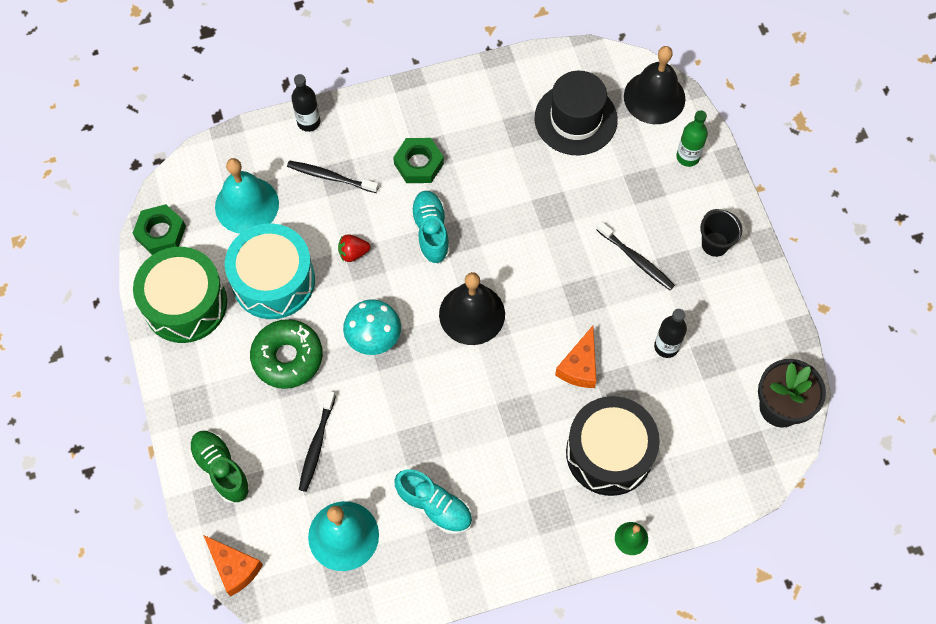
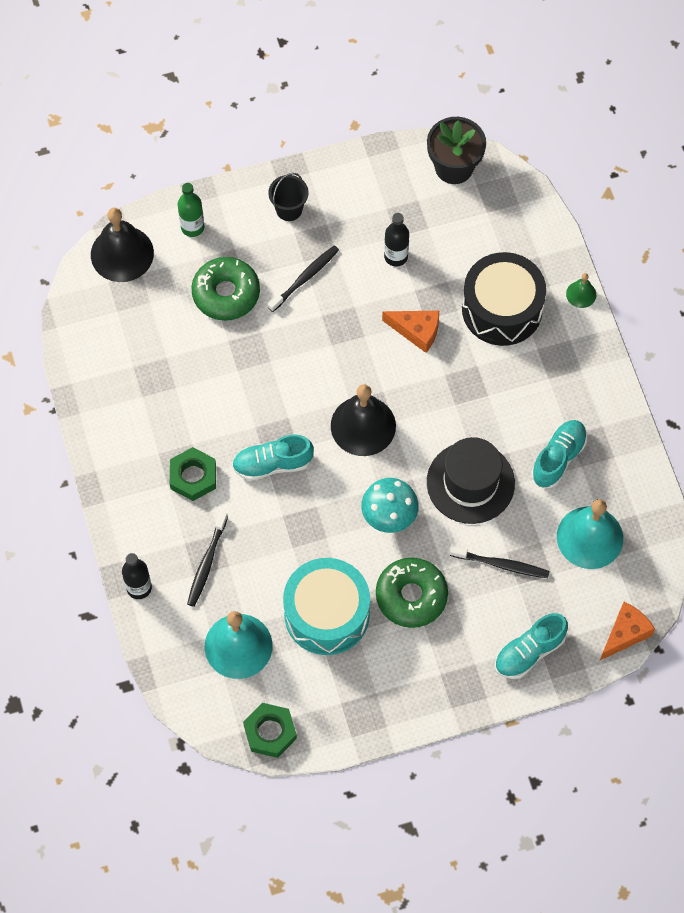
camera: 90 degrees left, 0 degrees up
green drum [133,247,227,343] -> none
green shoe [189,430,251,503] -> turquoise shoe [495,613,568,679]
red strawberry [338,234,371,262] -> none
black hat [535,71,618,155] -> black hat moved to [427,437,515,524]
none -> green donut [191,257,260,321]

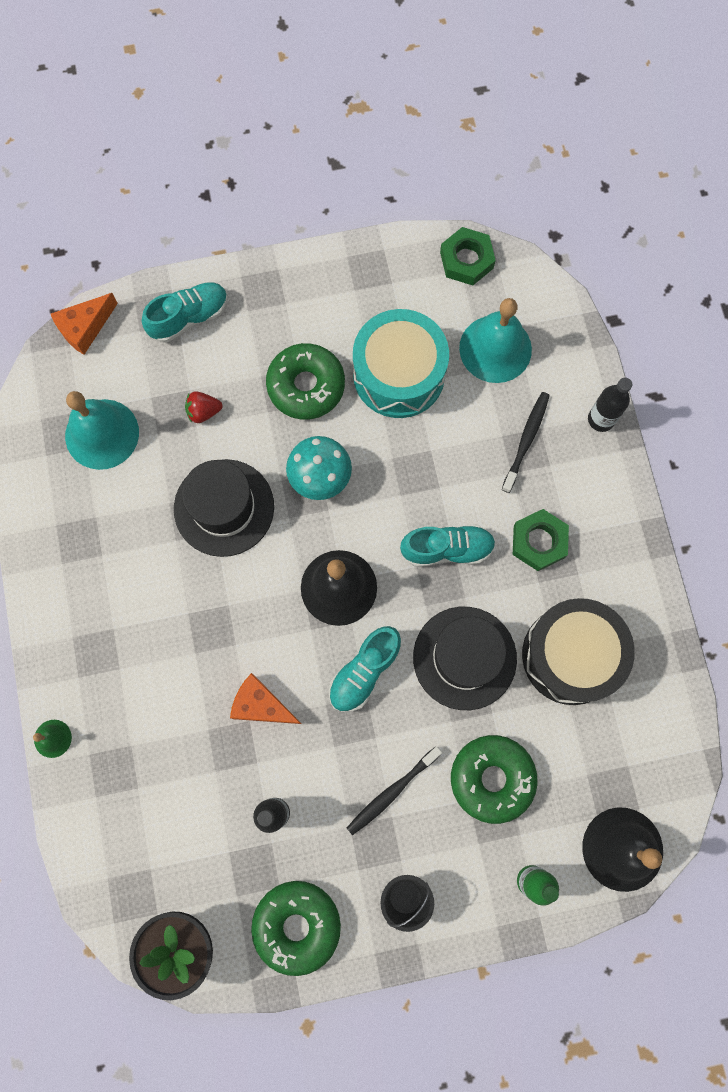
camera: 175 degrees left, 10 degrees up
black toothbrush [450,546,550,578] -> red strawberry [185,391,222,423]
black drum [462,252,546,346] -> black drum moved to [522,598,635,705]
turquoise shoe [531,420,587,488] -> turquoise shoe moved to [329,626,401,712]
none -> green donut [251,881,341,976]
none -> black hat [413,607,517,710]

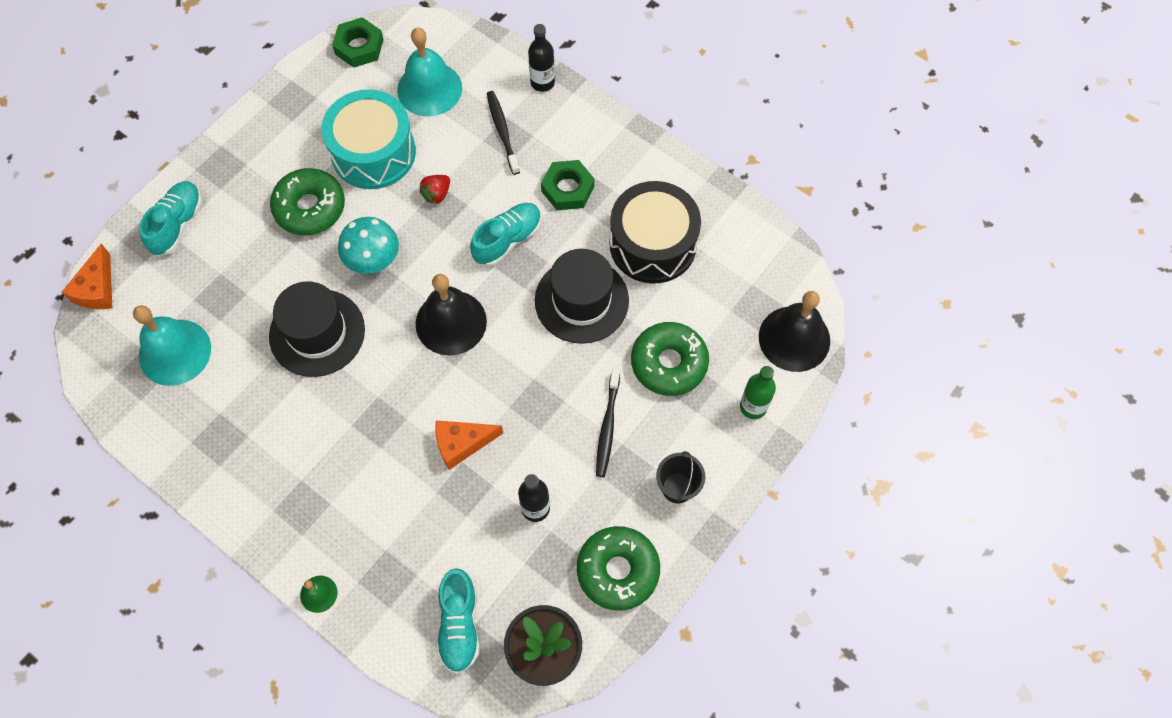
camera: 40 degrees left, 10 degrees down
red strawberry [185,391,222,423] -> red strawberry moved to [419,175,450,204]
turquoise shoe [329,626,401,712] -> turquoise shoe moved to [437,568,479,674]

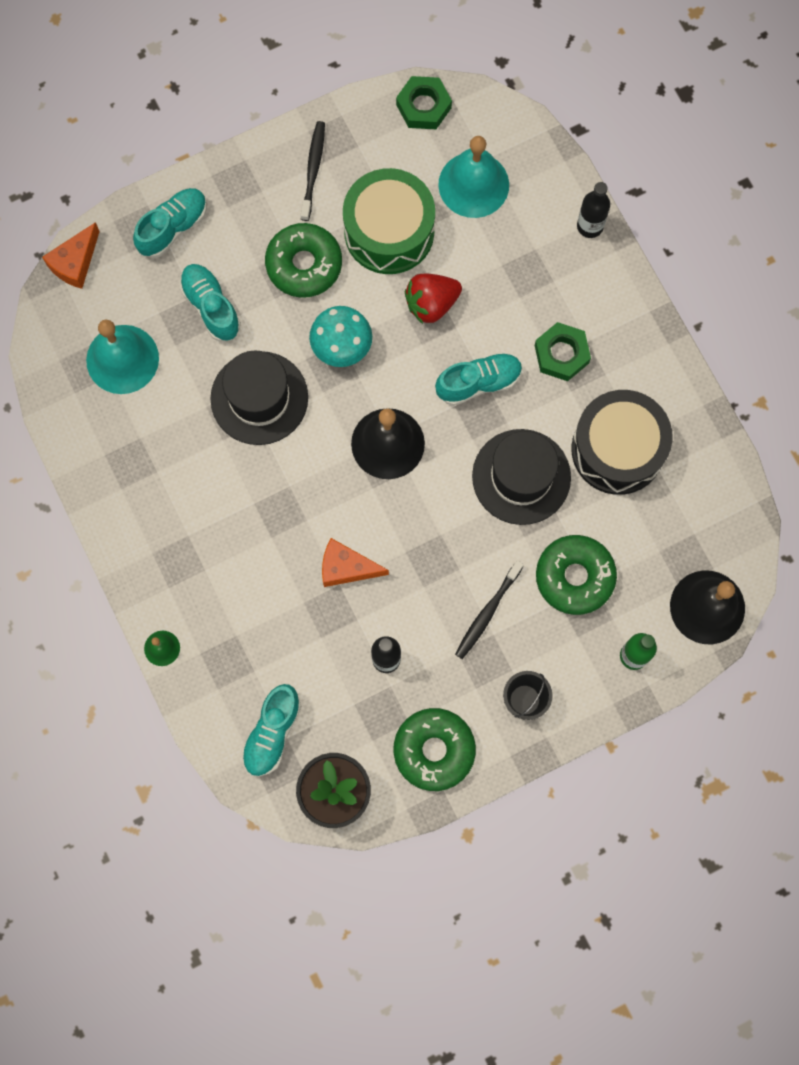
camera: 25 degrees right, 10 degrees up
turquoise drum [322,89,416,189] -> green drum [343,168,435,274]
red strawberry [419,175,450,204] -> red strawberry [405,273,462,324], size x1.61
black toothbrush [487,91,520,175] -> black toothbrush moved to [301,121,325,221]
none -> turquoise shoe [179,264,241,341]

